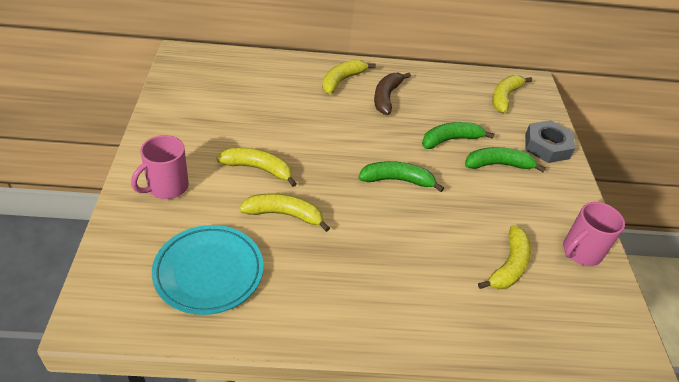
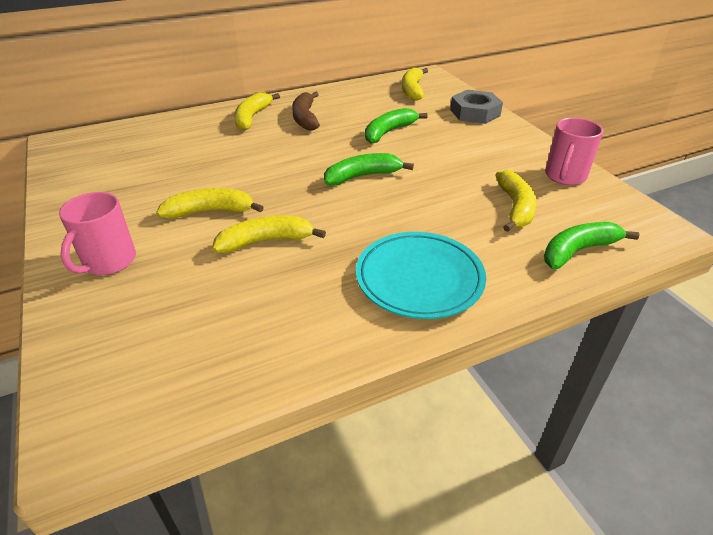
camera: 20 degrees left, 5 degrees down
turquoise plate [152,225,263,315] -> turquoise plate moved to [356,232,486,319]
green banana [465,147,546,172] -> green banana moved to [544,222,640,269]

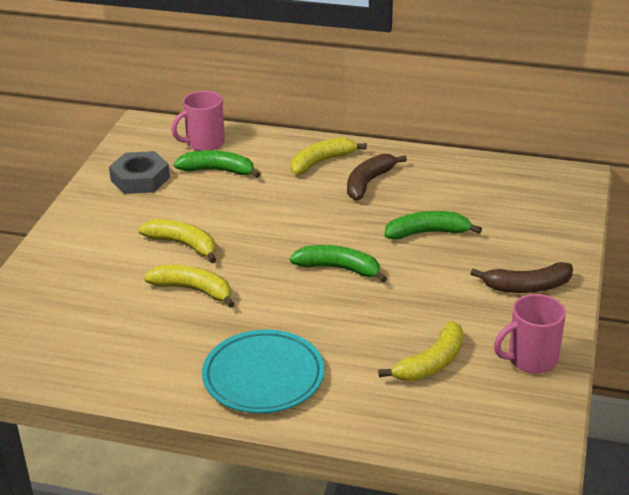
camera: 40 degrees right, 5 degrees down
pink mug [59,192,136,275] -> pink mug moved to [171,91,225,151]
yellow banana [402,67,428,101] -> none
grey nut [450,90,503,124] -> grey nut moved to [109,151,170,194]
green banana [544,222,640,269] -> green banana moved to [174,150,260,178]
none -> brown banana [470,262,573,293]

